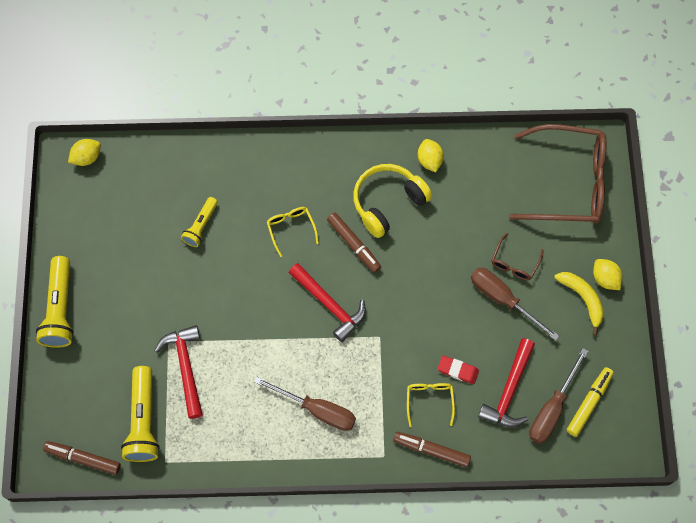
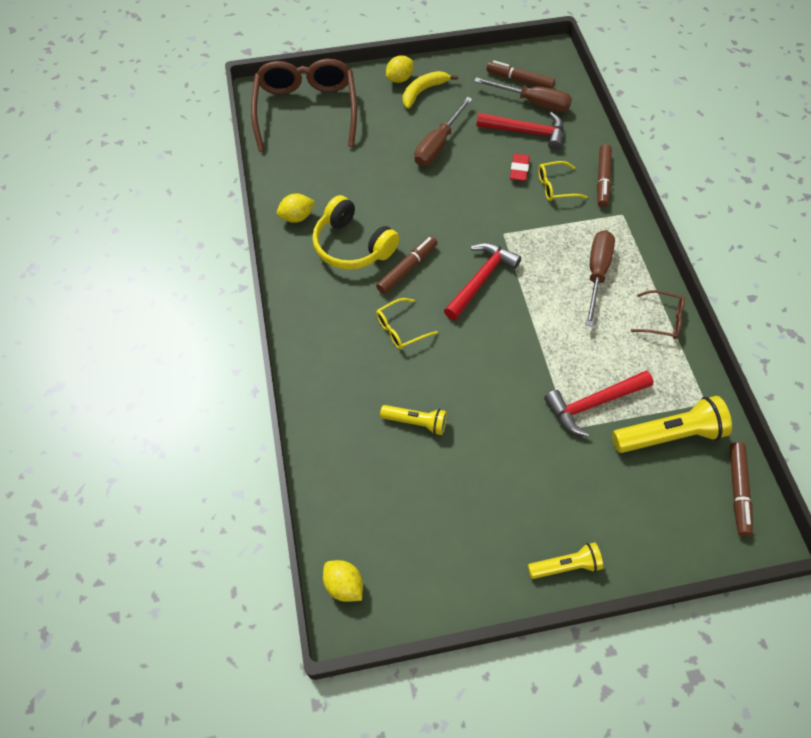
camera: 100 degrees left, 10 degrees down
yellow flashlight [36,256,74,348] -> yellow flashlight [528,542,603,579], size x0.60
brown glasses [492,233,544,281] -> brown glasses moved to [631,290,685,339]
yellow marker [567,367,614,437] -> brown marker [486,61,555,89]

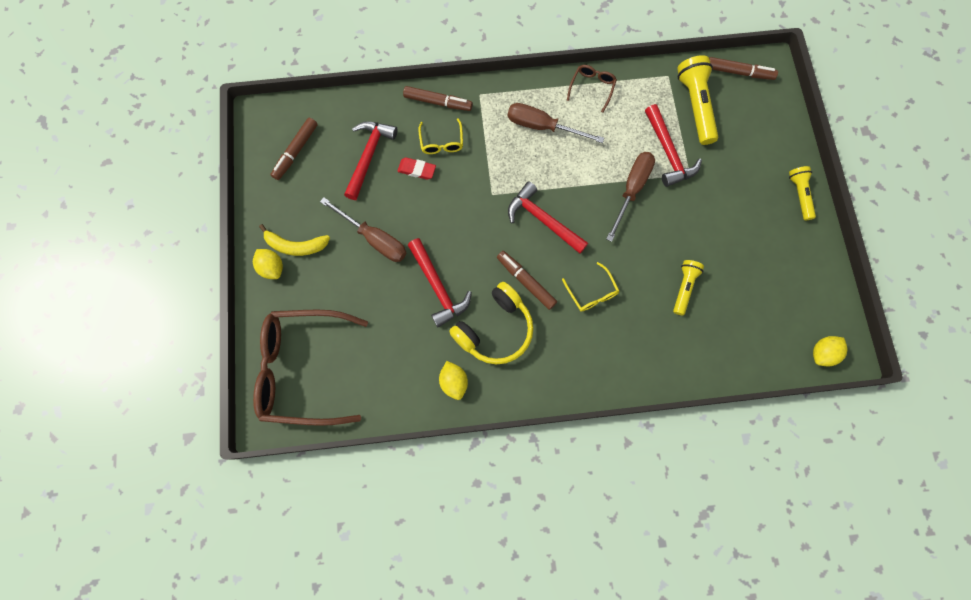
camera: 85 degrees left, 15 degrees up
yellow banana [403,71,458,109] -> yellow banana turned 45 degrees counterclockwise [259,224,330,256]
brown screwdriver [474,77,572,112] -> brown screwdriver moved to [606,152,655,242]
none -> red hammer [408,238,472,327]

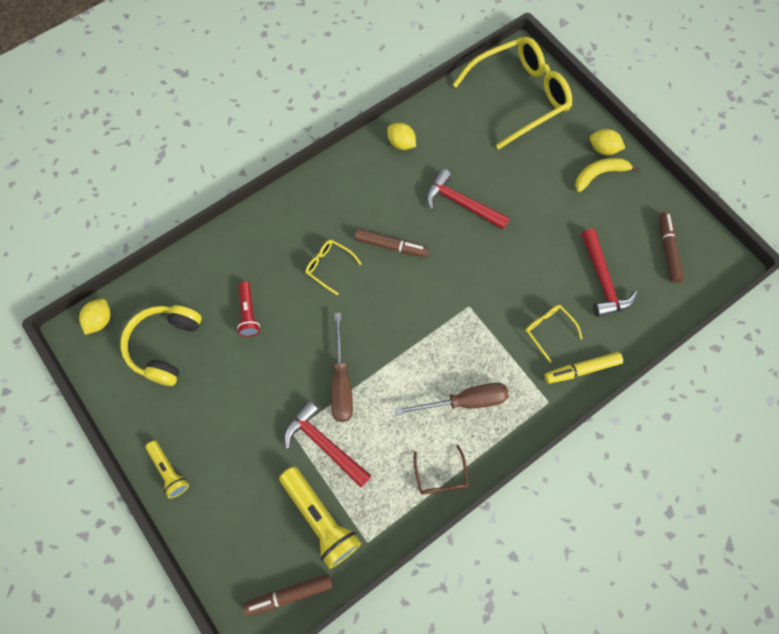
camera: 150 degrees right, 5 degrees down
brown glasses [253,310,368,426] -> yellow glasses [453,37,572,149]
brown screwdriver [320,197,407,262] -> none
red eraser [397,157,436,180] -> none
brown marker [403,86,473,111] -> yellow marker [545,352,623,384]
yellow headphones [449,282,534,364] -> yellow headphones moved to [120,305,202,386]
red hammer [508,182,588,254] -> none
yellow flashlight [673,260,704,316] -> red flashlight [237,282,260,337]

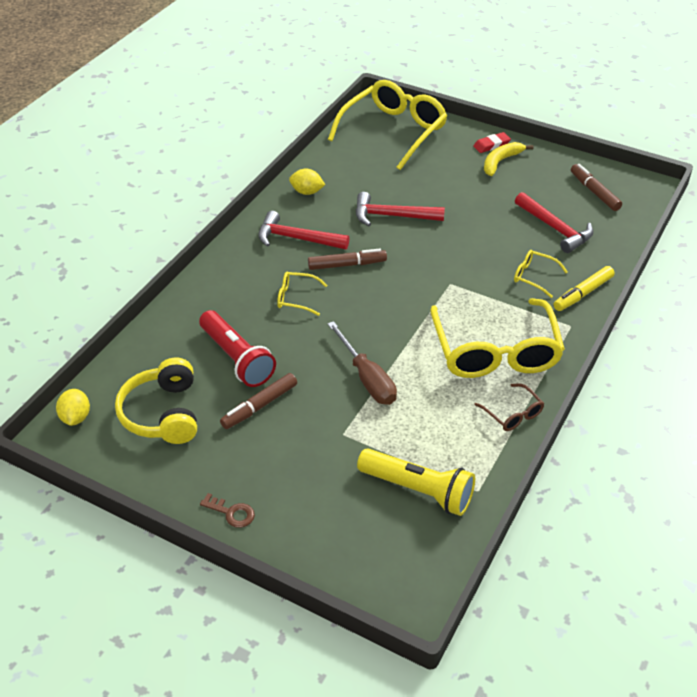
camera: 25 degrees left, 25 degrees down
yellow flashlight [145,441,189,499] -> brown key [200,493,255,528]
red flashlight [237,282,260,337] -> red flashlight [199,310,276,387], size x1.67
brown marker [243,574,333,616] -> brown marker moved to [220,373,297,429]
red hammer [284,400,372,487] -> red hammer moved to [258,211,349,250]
brown screwdriver [395,383,509,415] -> yellow glasses [430,298,565,378]
yellow lemon [590,129,625,155] -> red eraser [473,132,511,153]

